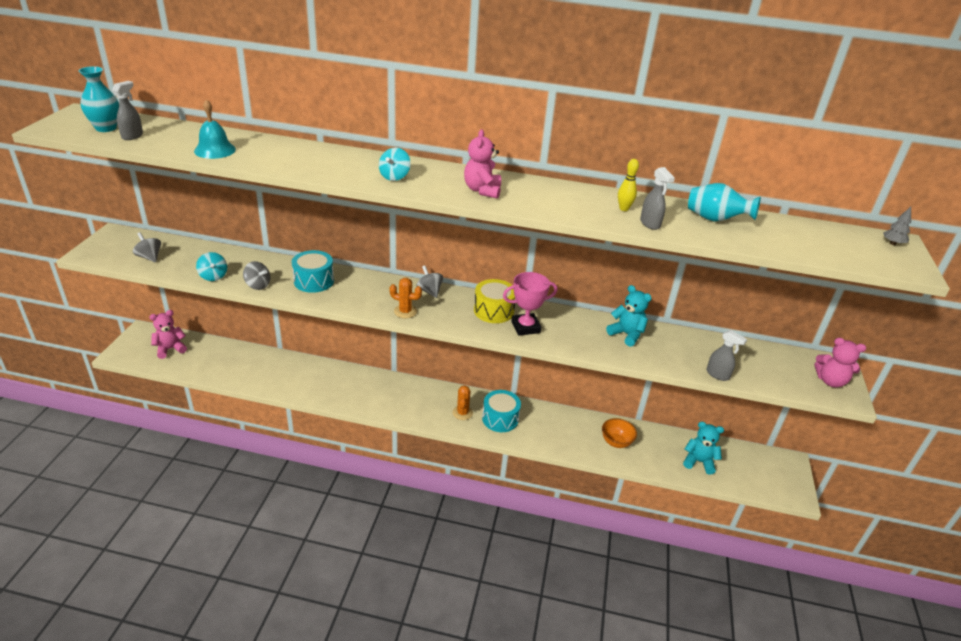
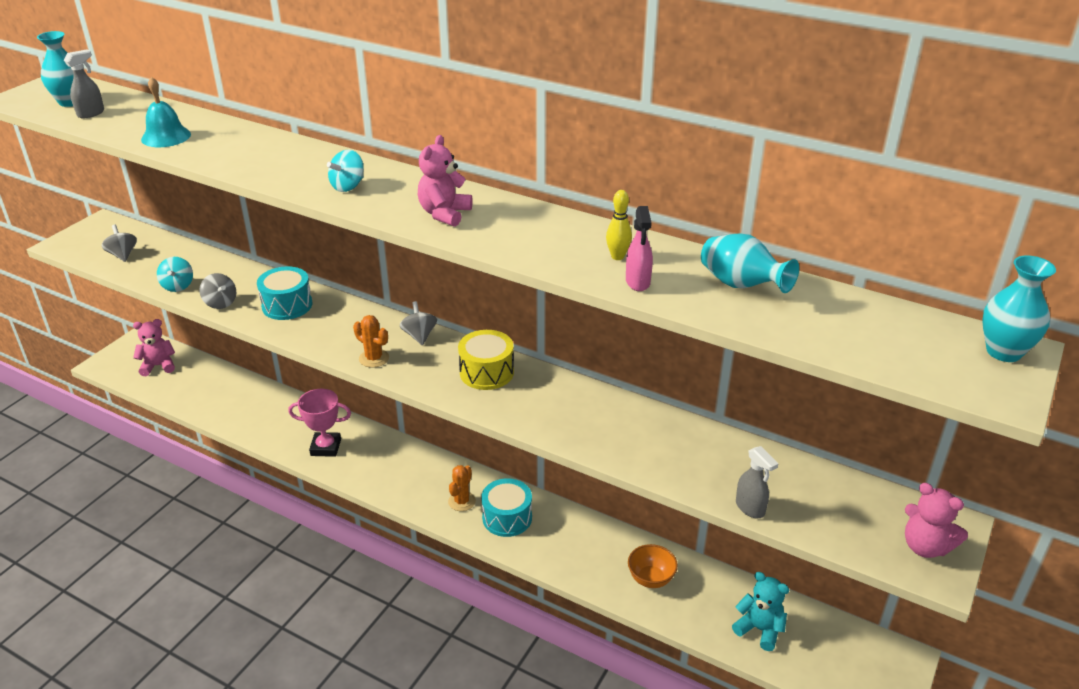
camera: 20 degrees right, 0 degrees up
pink trophy [503,272,557,336] -> pink trophy moved to [288,389,351,457]
turquoise teddy bear [606,285,652,347] -> none
grey spray bottle [640,167,675,230] -> pink spray bottle [626,206,653,291]
grey tree [883,207,911,245] -> turquoise vase [982,256,1056,362]

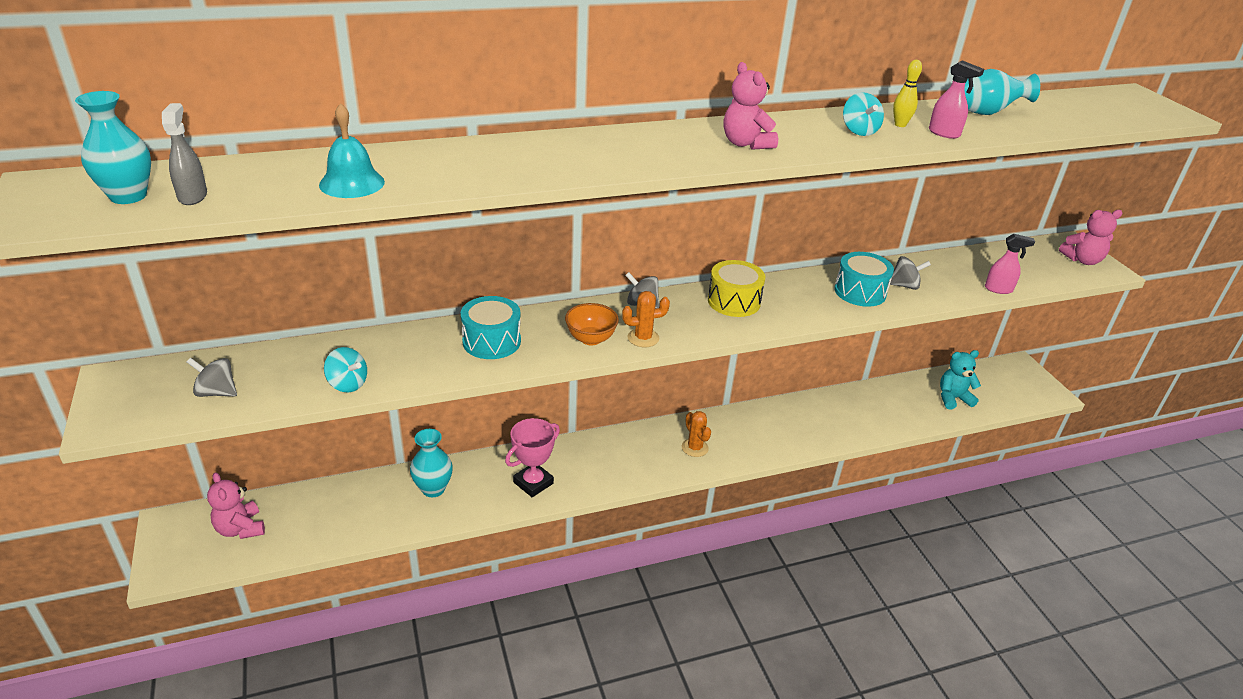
camera: 50 degrees left, 0 degrees up
pink teddy bear [133,319,175,376] -> pink teddy bear turned 60 degrees counterclockwise [207,472,265,539]
grey spinning top [199,273,236,309] -> grey spinning top moved to [888,256,931,290]
turquoise spinning top [327,150,364,192] -> turquoise spinning top moved to [843,92,884,136]
turquoise drum [481,478,532,537] -> turquoise drum moved to [834,252,894,307]
orange bowl [628,544,678,588] -> orange bowl moved to [565,303,619,345]
grey spray bottle [736,446,778,518] -> pink spray bottle [985,234,1035,294]
turquoise vase [982,256,1056,362] -> turquoise vase moved to [410,429,453,497]

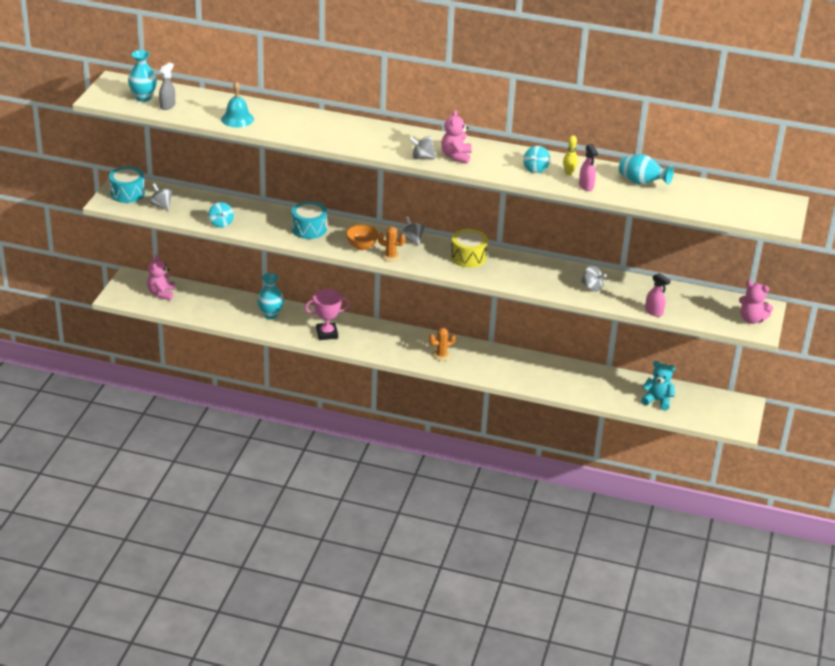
camera: 35 degrees right, 0 degrees up
orange cactus [682,411,711,457] -> orange cactus turned 60 degrees clockwise [429,328,456,361]
turquoise drum [834,252,894,307] -> turquoise drum moved to [109,167,145,203]
none -> grey spinning top [409,136,436,159]

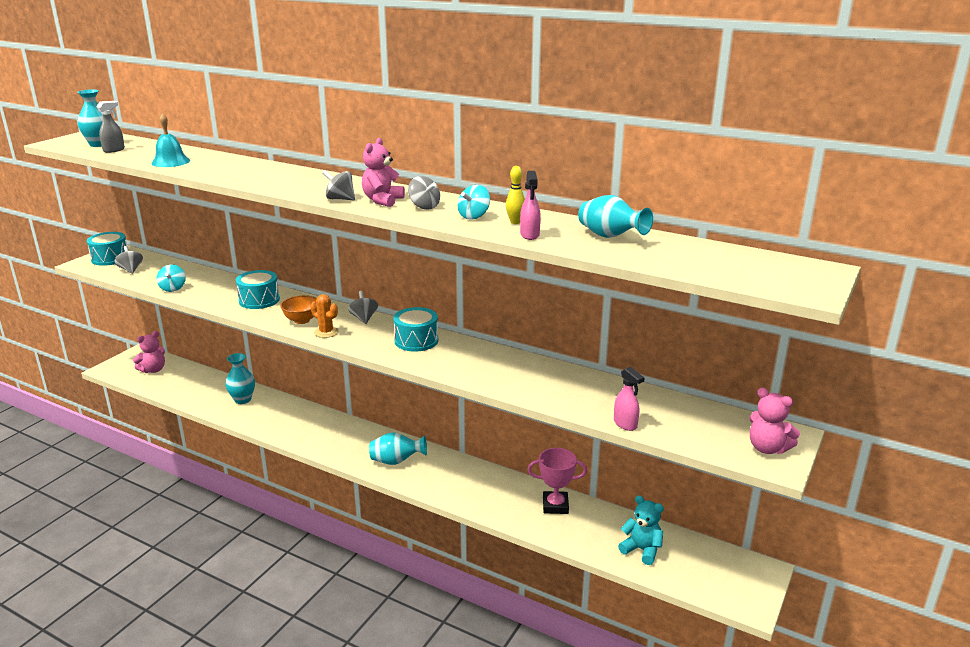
camera: 15 degrees right, 10 degrees down
pink teddy bear [147,254,175,300] -> pink teddy bear turned 150 degrees counterclockwise [133,331,165,373]
pink trophy [305,289,350,340] -> pink trophy moved to [527,448,587,514]
orange cactus [429,328,456,361] -> turquoise vase [369,432,427,465]
yellow drum [451,229,488,268] -> turquoise drum [393,307,438,352]
grey spinning top [581,266,607,292] -> grey spinning top moved to [408,176,440,210]

